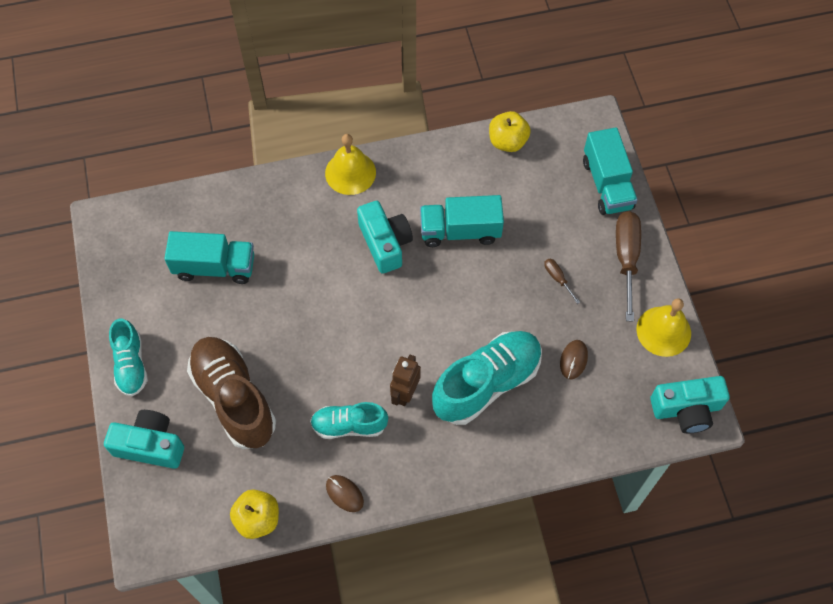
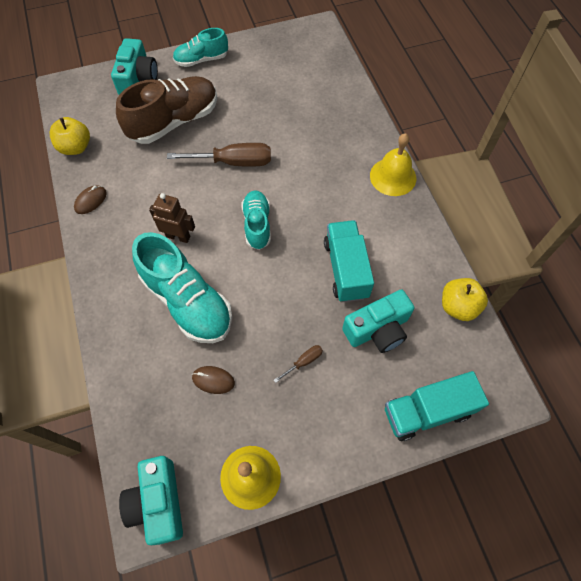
camera: 85 degrees right, 0 degrees up
turquoise truck [164,231,254,284] -> none
turquoise shoe [310,402,388,439] -> turquoise shoe moved to [241,190,271,250]
turquoise camera [357,201,413,274] -> turquoise camera moved to [342,289,414,353]
brown screwdriver [616,211,641,322] -> brown screwdriver moved to [167,143,271,167]

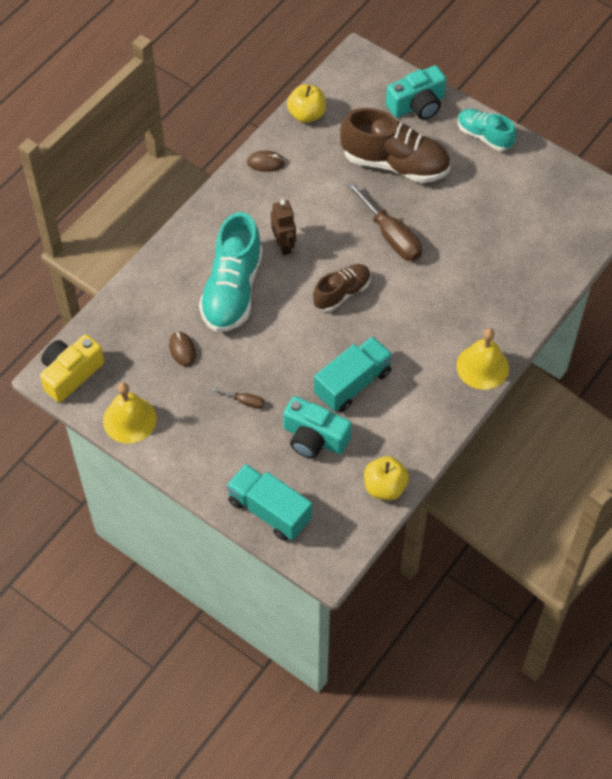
camera: 55 degrees right, 5 degrees down
turquoise camera [119,456,183,545] -> yellow camera [40,335,104,402]
turquoise shoe [241,190,271,250] -> brown shoe [313,264,371,312]

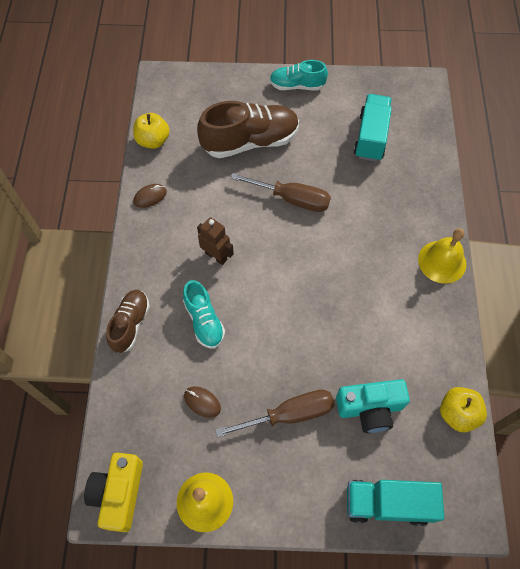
camera: 35 degrees left, 5 degrees up
turquoise shoe [199,212,263,332] -> turquoise shoe [183,280,225,348], size x0.58
brown screwdriver [211,388,265,409] -> brown screwdriver [215,390,335,438], size x2.15
brown shoe [313,264,371,312] -> brown shoe moved to [106,290,150,353]
turquoise truck [314,336,393,412] -> turquoise truck moved to [353,94,392,162]
turquoise camera [386,65,446,120] -> none

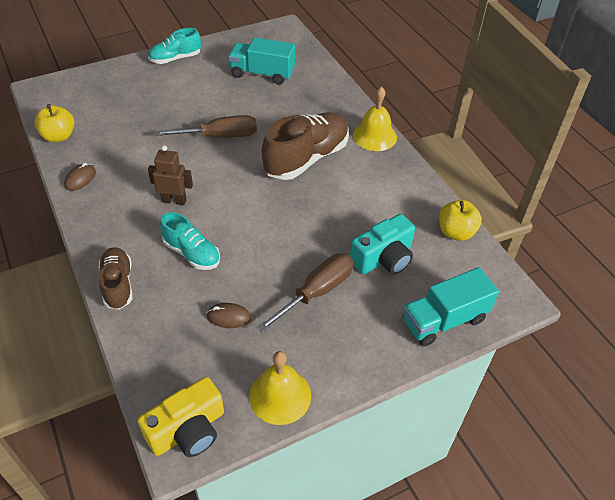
camera: 30 degrees left, 15 degrees down
yellow camera [84,453,143,532] -> yellow camera turned 105 degrees counterclockwise [138,377,224,457]
brown shoe [197,101,299,158] -> brown shoe moved to [262,112,349,180]
turquoise truck [353,94,392,162] -> turquoise truck turned 60 degrees counterclockwise [228,37,295,85]

